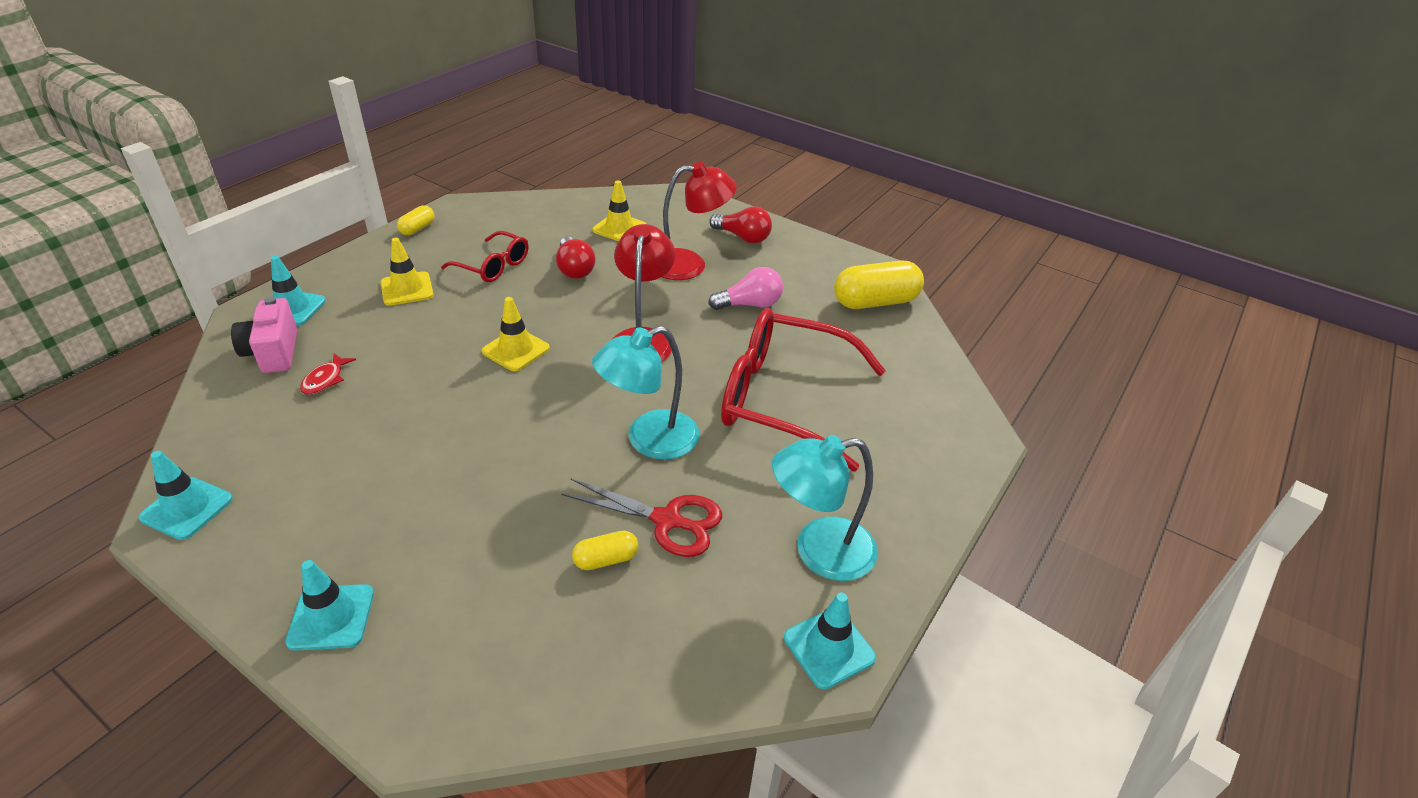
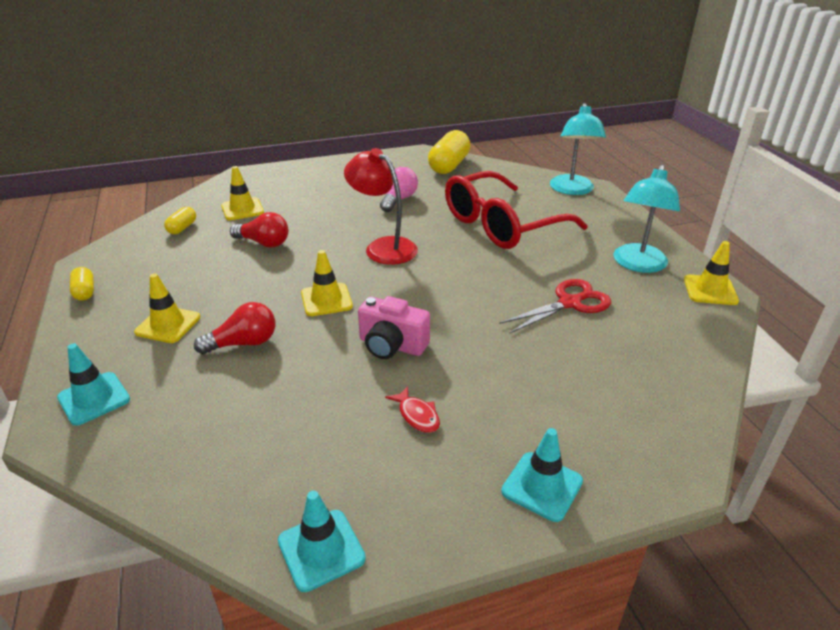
camera: 50 degrees left, 5 degrees down
pink camera [231,297,297,373] -> pink camera moved to [358,296,430,359]
red fish [300,353,356,395] -> red fish moved to [385,386,440,433]
red glasses [441,231,529,282] -> none
yellow capsule [572,531,638,570] -> yellow capsule moved to [164,207,196,234]
turquoise lamp [592,326,700,460] -> turquoise lamp moved to [550,103,606,195]
red lamp [662,162,737,280] -> none
red light bulb [709,206,772,244] -> red light bulb moved to [194,302,275,354]
turquoise traffic cone [784,592,876,689] -> yellow traffic cone [684,241,739,305]

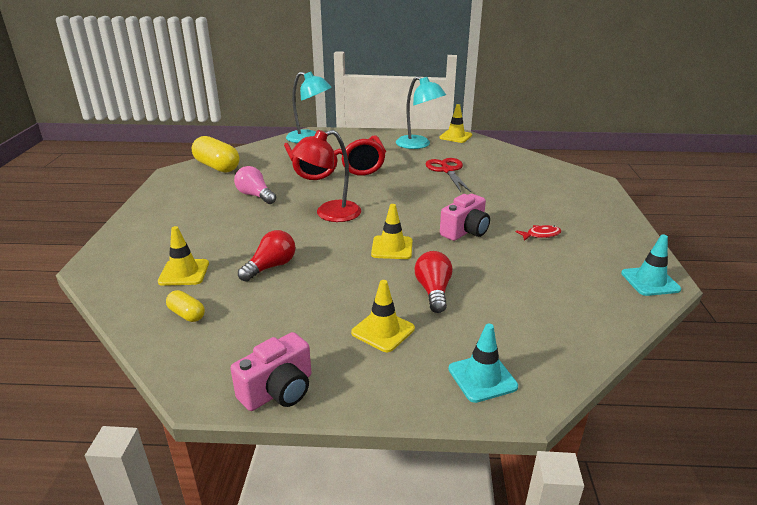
camera: 70 degrees left, 5 degrees down
yellow capsule [70,267,94,301] -> pink camera [230,332,311,411]
turquoise traffic cone [501,428,583,522] -> none

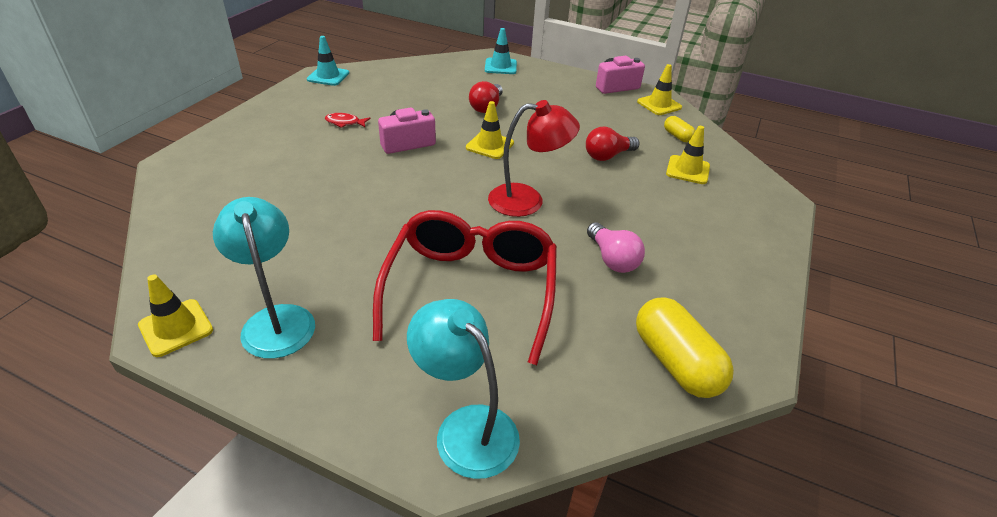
camera: 160 degrees left, 10 degrees up
yellow traffic cone [351,280,415,352] -> yellow traffic cone moved to [637,64,682,115]
red scissors [426,158,472,193] -> none

